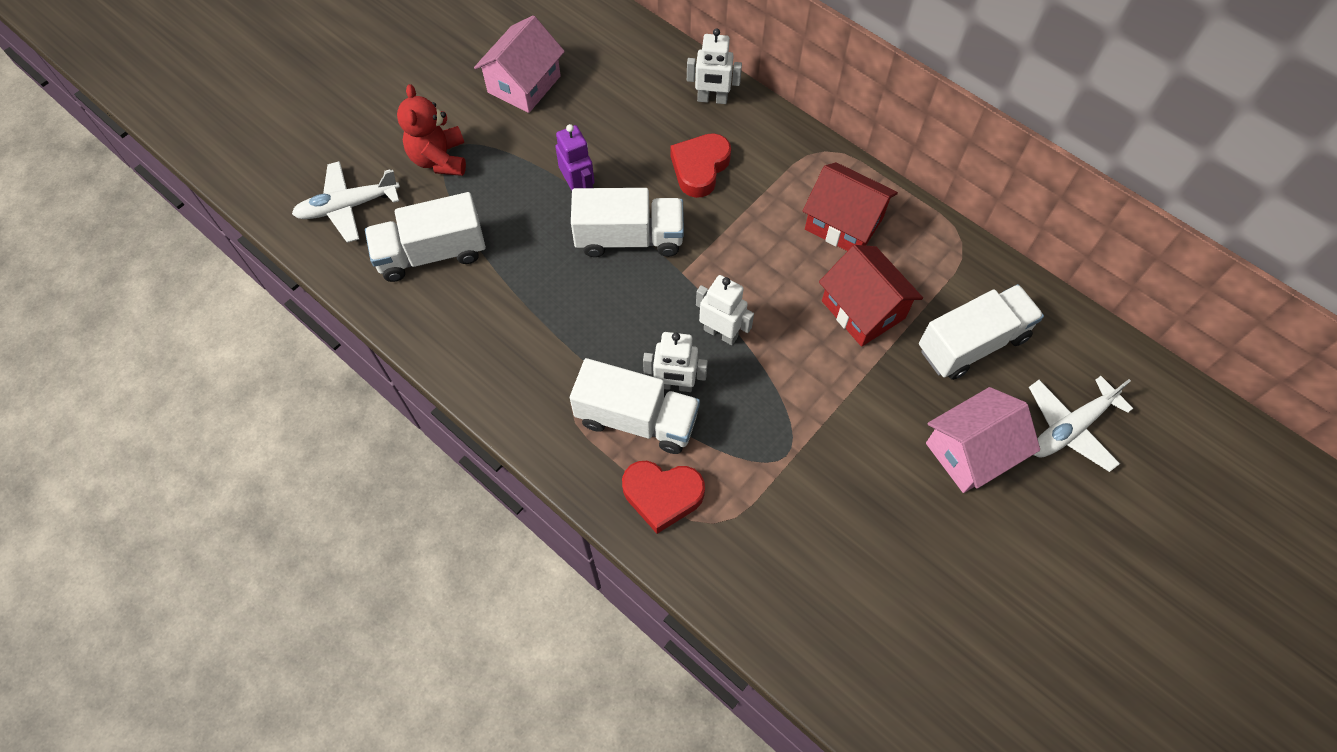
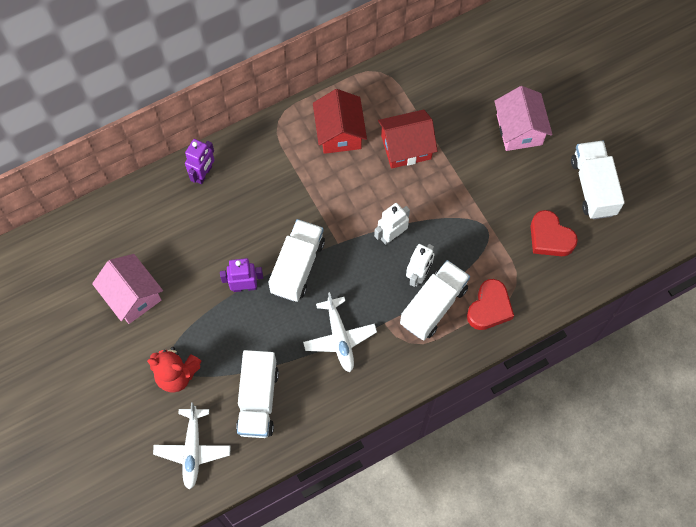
camera: 70 degrees left, 5 degrees up
red heart [670,133,731,198] -> red heart moved to [530,210,578,256]
white robot [687,28,742,104] -> purple robot [185,139,214,184]
red house [803,162,898,251] -> red house turned 60 degrees counterclockwise [313,89,367,154]
white truck [919,284,1044,380] -> white truck moved to [571,140,625,219]
white plane [1029,376,1133,472] -> white plane moved to [303,292,377,372]

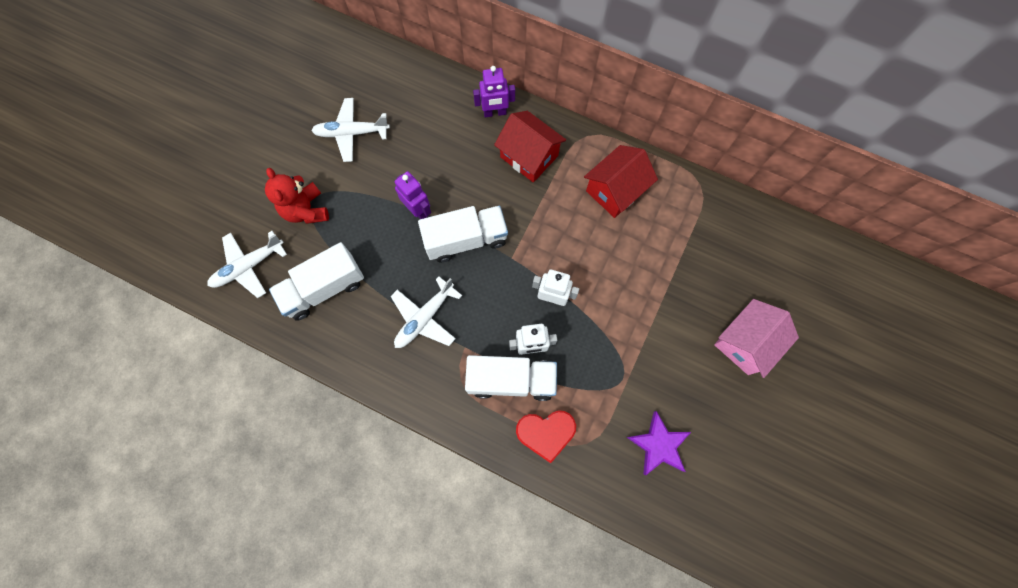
camera: 55 degrees right, 5 degrees up
pink house [92,254,163,324] -> white plane [311,98,390,162]
red house [378,110,437,169] -> red house moved to [494,111,566,183]
red heart [530,210,578,256] -> purple star [627,411,691,475]
white truck [571,140,625,219] -> none

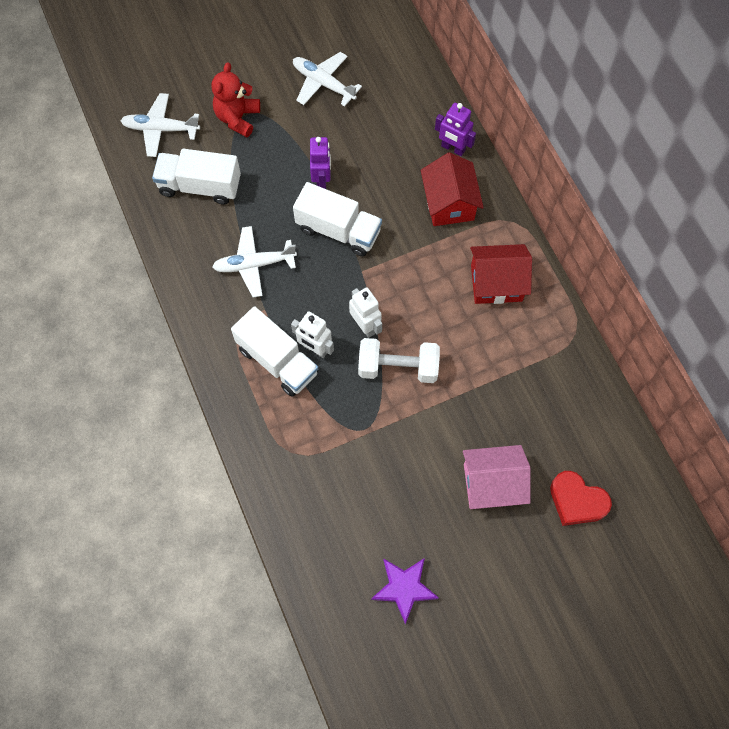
camera: 40 degrees right, 5 degrees down
red heart [516,410,576,463] -> red heart moved to [550,471,612,526]
purple star [627,411,691,475] -> purple star moved to [371,558,439,624]
none -> white dumbbell [358,338,440,383]

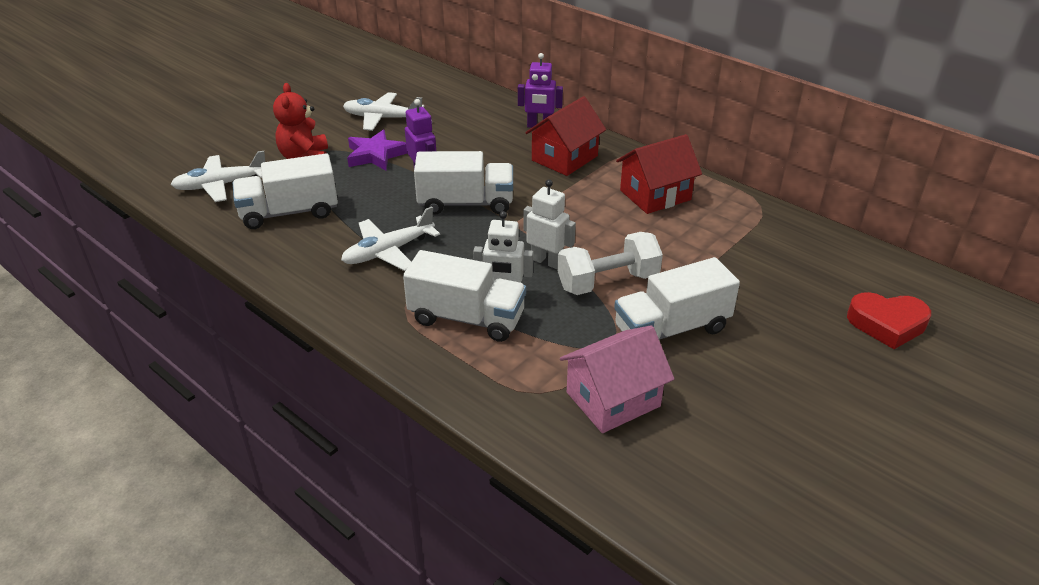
camera: 25 degrees left, 30 degrees down
purple star [371,558,439,624] -> purple star moved to [347,130,407,170]
red house [421,152,484,226] -> red house turned 75 degrees clockwise [525,96,606,176]
pink house [463,445,531,509] -> pink house moved to [560,325,674,433]
none -> white truck [614,257,740,340]

